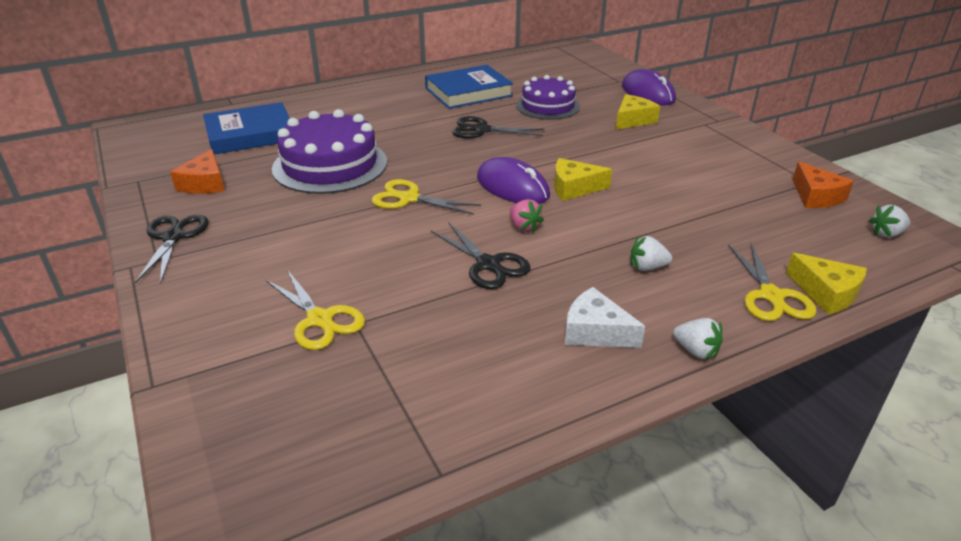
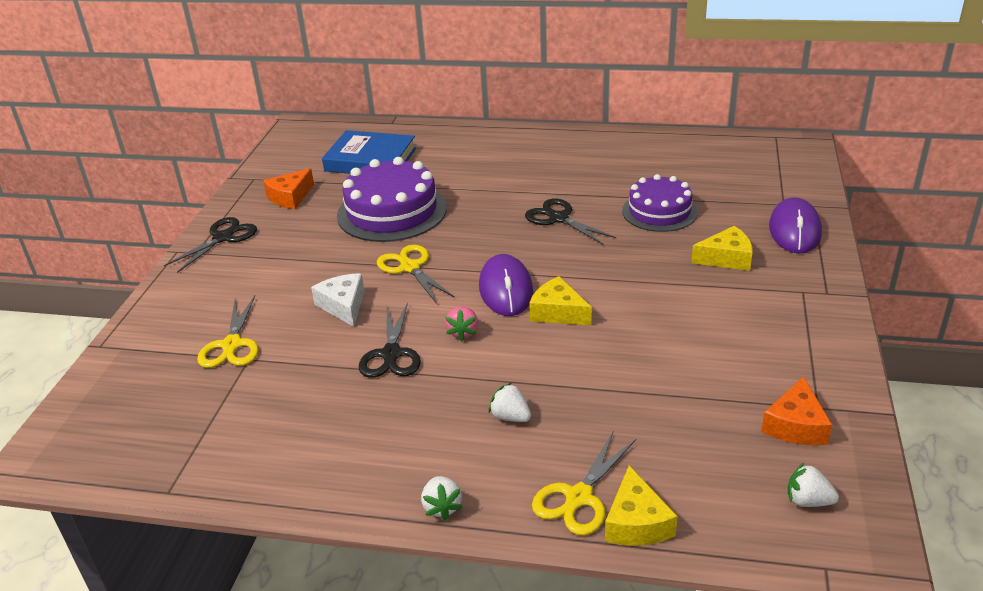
camera: 40 degrees right, 0 degrees up
blue book [425,65,513,109] -> none
white cheese [565,287,645,348] -> white cheese moved to [311,273,364,327]

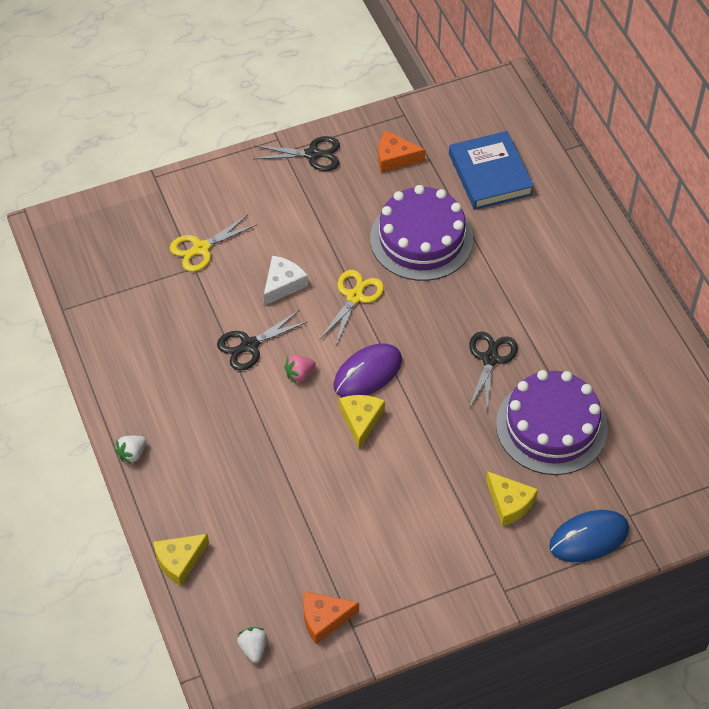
camera: 55 degrees right, 20 degrees up
white strawberry [489,383,531,422] -> none
yellow scissors [532,432,636,536] -> none
purple cake [622,174,698,232] -> purple cake [496,370,608,475], size x1.52
purple mouse [769,197,822,253] -> blue mouse [549,510,629,562]

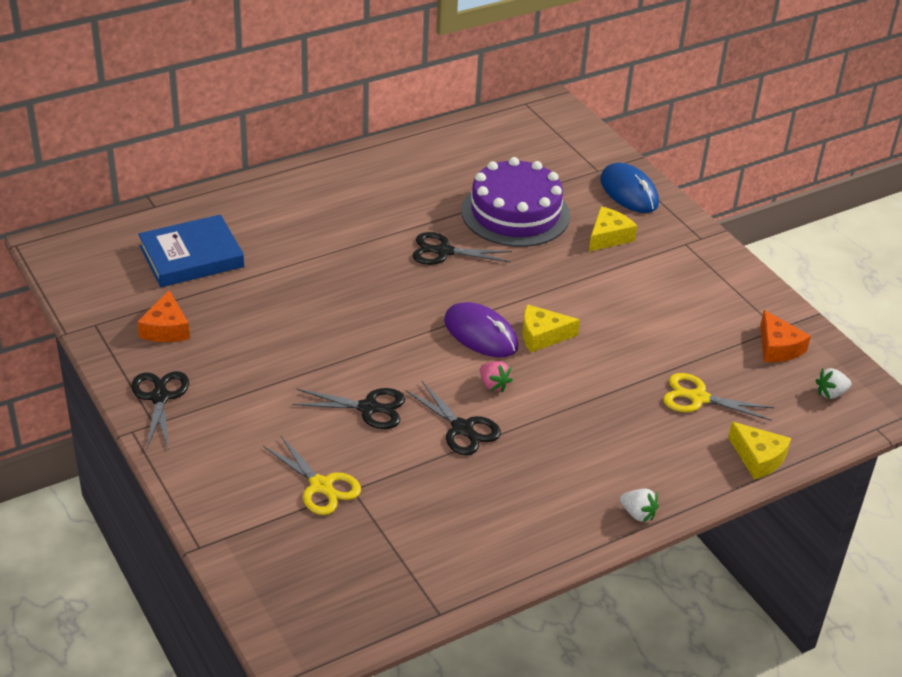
camera: 100 degrees left, 15 degrees down
white cheese [264,256,308,306] -> black scissors [292,388,405,429]
yellow scissors [320,270,384,345] -> yellow scissors moved to [663,373,774,421]
purple cake [370,185,473,281] -> none

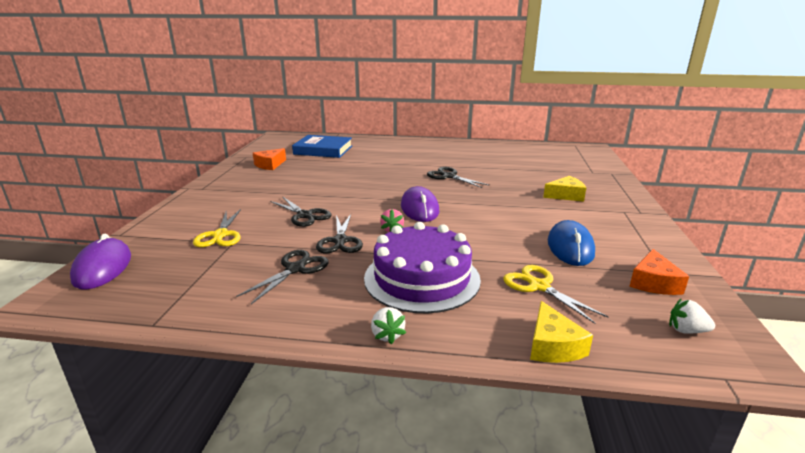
camera: 40 degrees right, 15 degrees down
black scissors [131,371,189,450] -> black scissors moved to [236,250,329,304]
purple cake [461,157,570,247] -> purple cake moved to [364,222,481,313]
yellow cheese [522,304,580,352] -> none
blue mouse [600,163,659,213] -> blue mouse moved to [548,220,595,266]
none -> purple mouse [70,234,131,290]

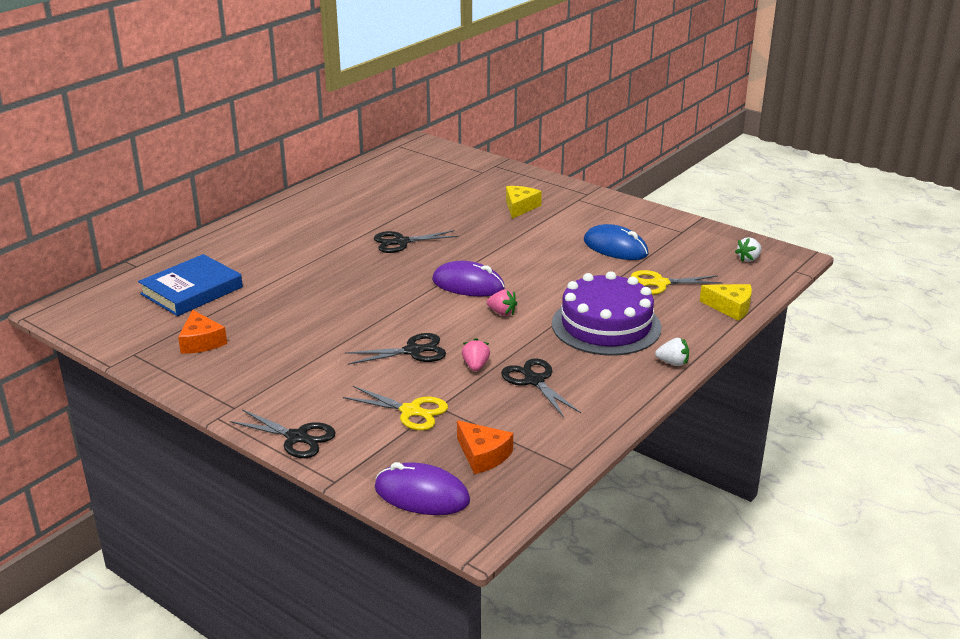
camera: 60 degrees left, 5 degrees up
black scissors [316,214,363,254] -> black scissors moved to [229,409,336,458]
orange cheese [629,249,689,295] -> orange cheese moved to [457,420,513,474]
none -> pink strawberry [462,338,490,371]

